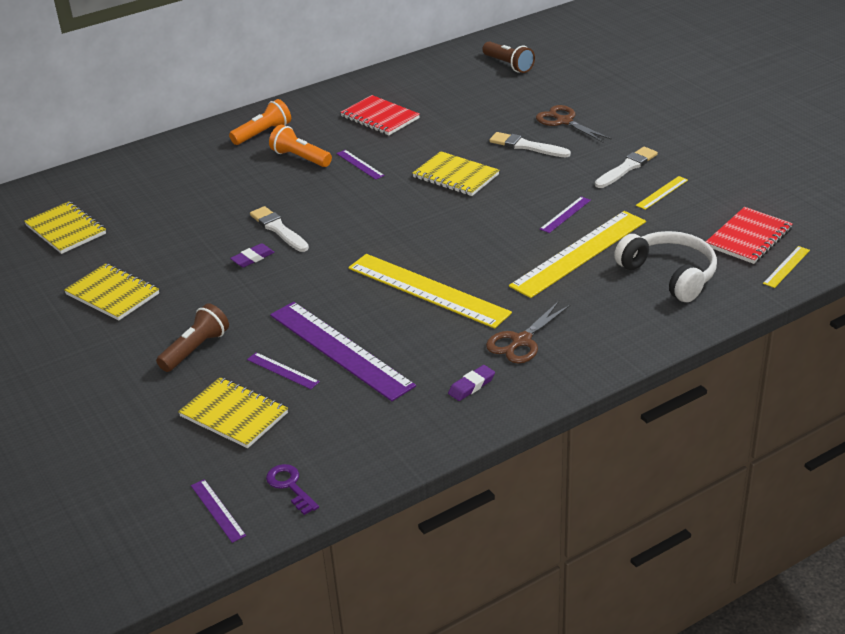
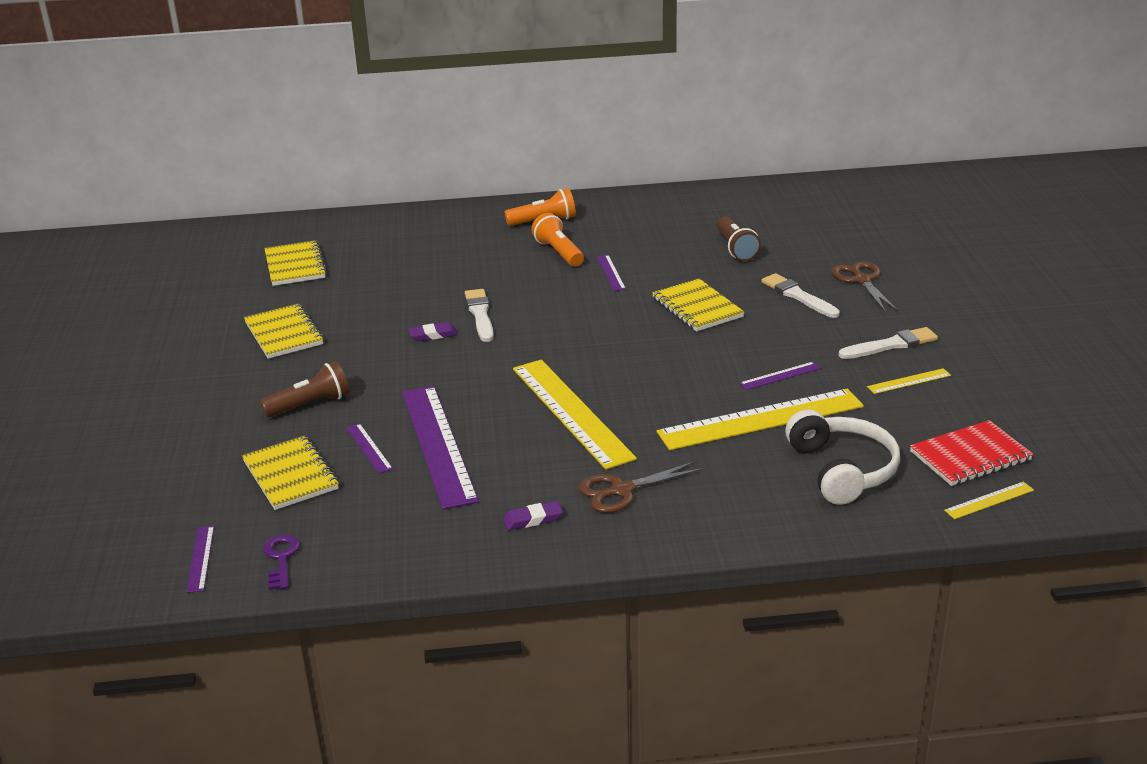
camera: 25 degrees right, 5 degrees down
red notebook [340,95,420,136] -> none
brown flashlight [483,42,535,73] -> brown flashlight moved to [716,216,761,261]

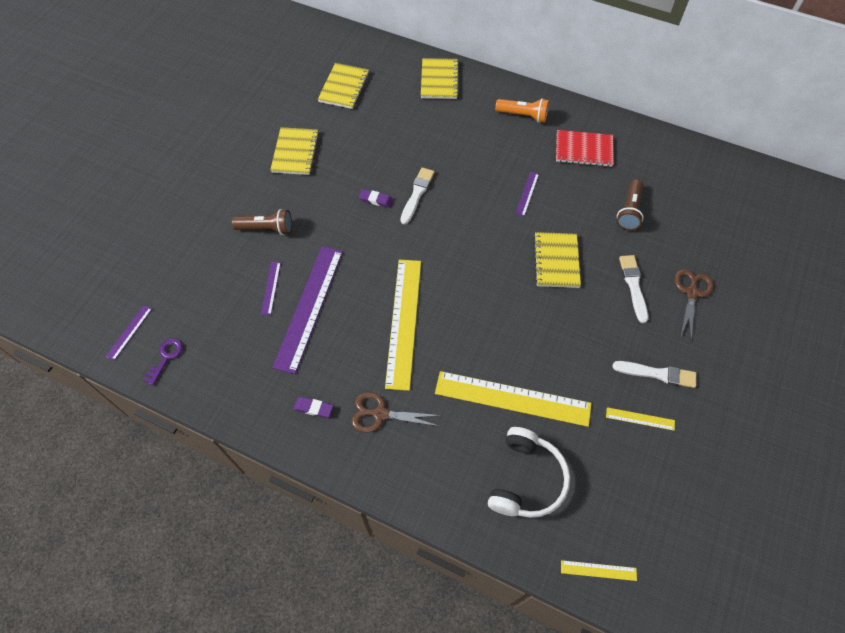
camera: 30 degrees right, 30 degrees up
yellow notebook [242,435,339,510] -> yellow notebook moved to [421,58,459,99]
orange flashlight [531,213,584,267] -> none
purple ruler [739,362,821,390] -> none
red notebook [910,420,1033,486] -> red notebook moved to [556,130,614,167]

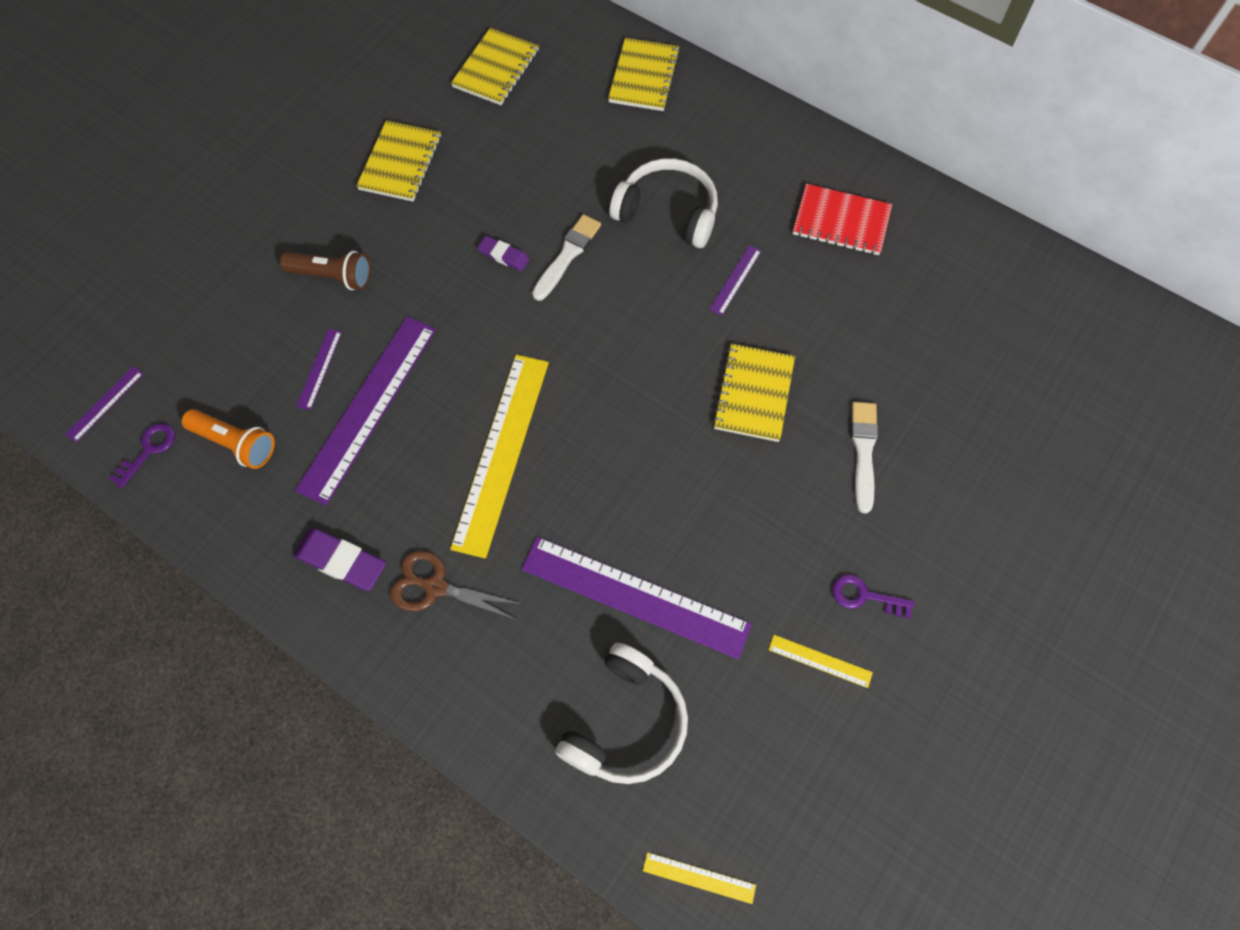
camera: 10 degrees right, 5 degrees up
purple eraser [294,397,333,418] -> purple eraser [293,528,386,591], size x1.64
yellow ruler [435,371,592,427] -> purple ruler [522,537,752,659]
orange flashlight [495,98,549,123] -> orange flashlight moved to [182,409,275,469]
white brush [612,361,696,388] -> purple key [832,574,914,619]
brown flashlight [617,179,644,230] -> none
brown scissors [675,269,714,340] -> none
none -> white headphones [609,158,718,248]

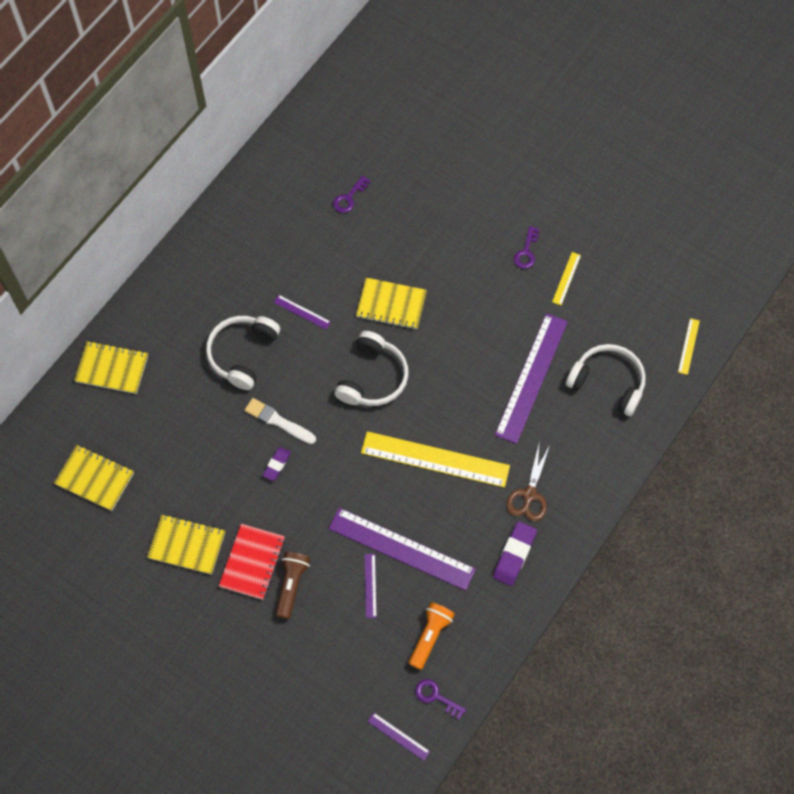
camera: 90 degrees left, 0 degrees up
purple ruler [296,329,342,410] -> purple ruler turned 75 degrees clockwise [364,554,377,618]
red notebook [793,184,892,255] -> red notebook moved to [219,524,285,600]
white brush [851,402,878,513] -> none
none -> purple key [333,175,371,213]
none -> white headphones [334,331,409,406]

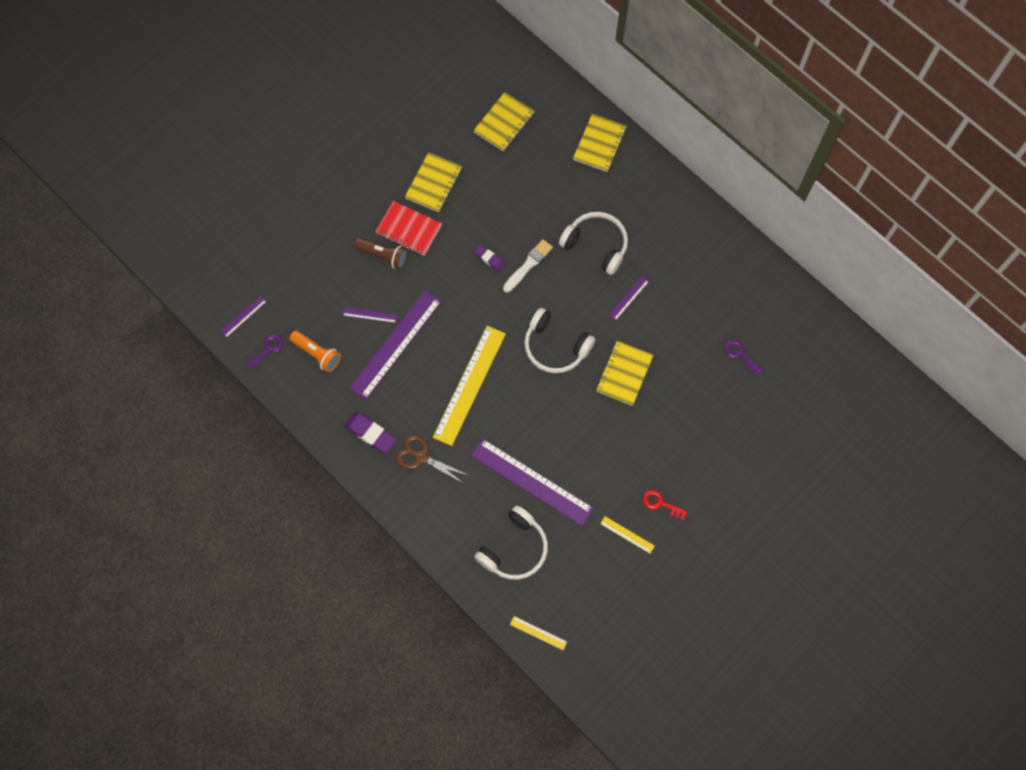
camera: 100 degrees right, 5 degrees up
purple key [514,226,540,269] -> red key [643,490,688,520]

